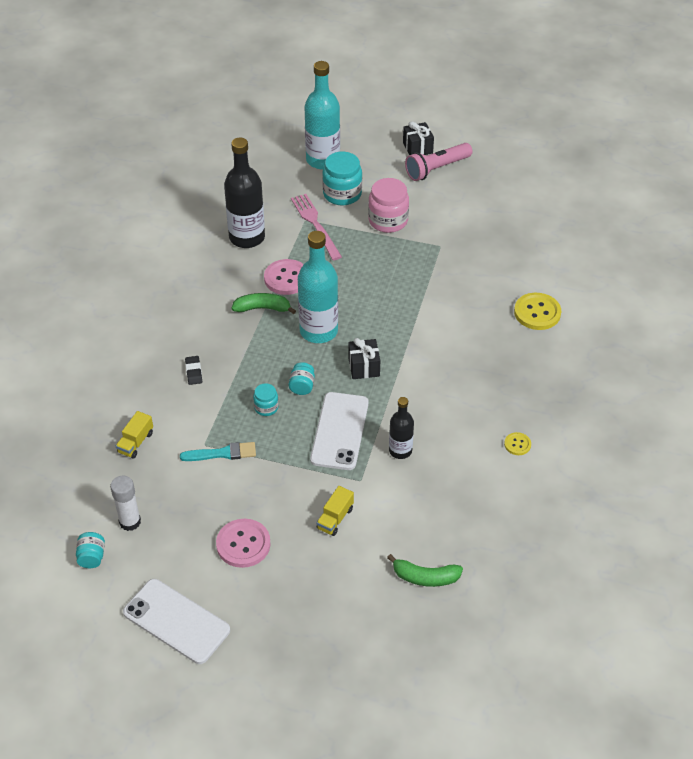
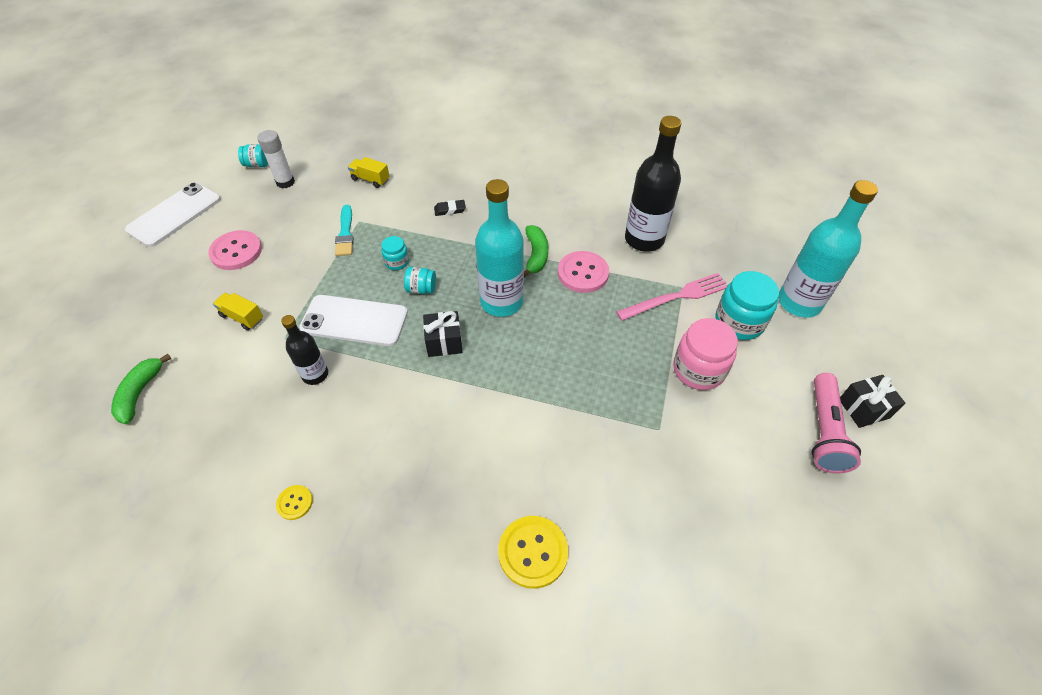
camera: 90 degrees right, 5 degrees up
pink flashlight [405,143,473,181] -> pink flashlight turned 135 degrees counterclockwise [812,373,861,473]

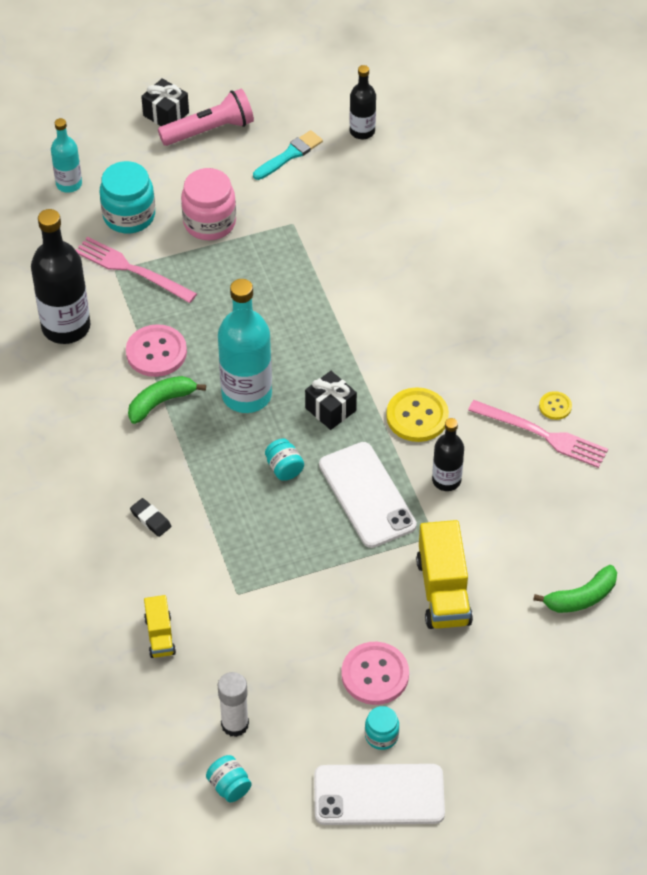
camera: 125 degrees left, 0 degrees up
yellow truck [213,293,263,330] -> yellow truck [416,520,473,629], size x1.77
turquoise brush [335,205,354,256] -> turquoise brush moved to [253,130,323,180]
turquoise jar [381,236,409,270] -> turquoise jar moved to [365,706,399,750]
yellow button [498,516,568,589] -> yellow button moved to [386,387,449,442]
turquoise bottle [778,180,878,318] -> turquoise bottle [51,118,82,193], size x0.56
none -> black bottle [350,65,376,139]
none -> pink fork [468,400,608,468]

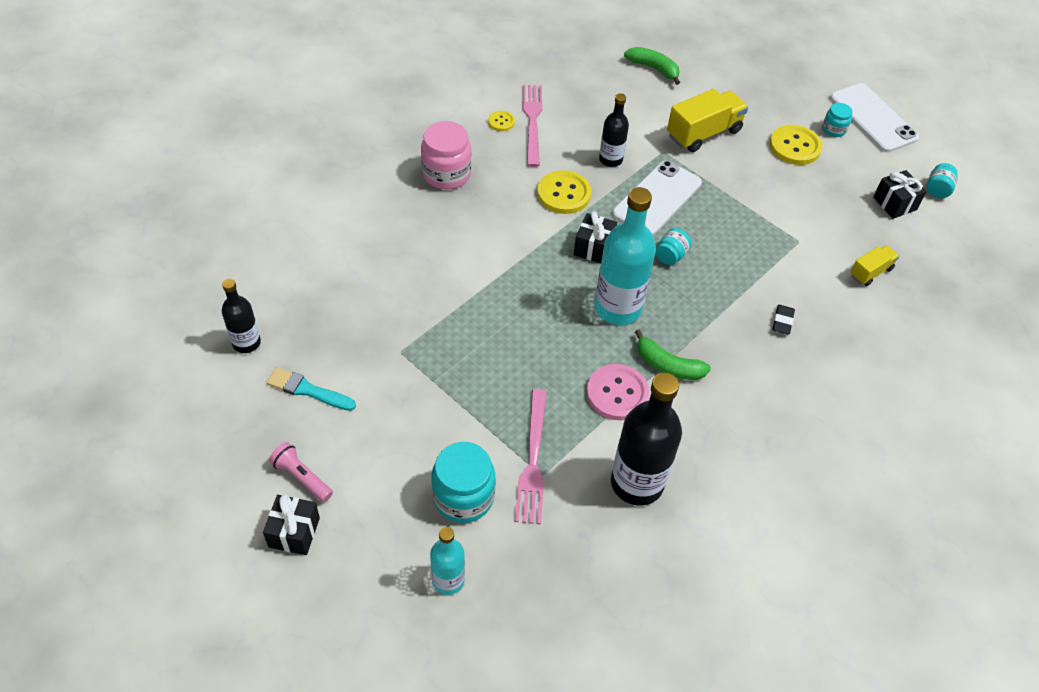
camera: 120 degrees left, 0 degrees up
pink flashlight [158,89,254,146] -> pink flashlight [269,442,333,502], size x0.63
pink jar [181,168,236,240] -> pink jar moved to [421,121,472,190]
white glue stick [218,672,249,737] -> black gift [873,170,927,219]
pink button [341,642,409,705] -> yellow button [770,125,822,165]

